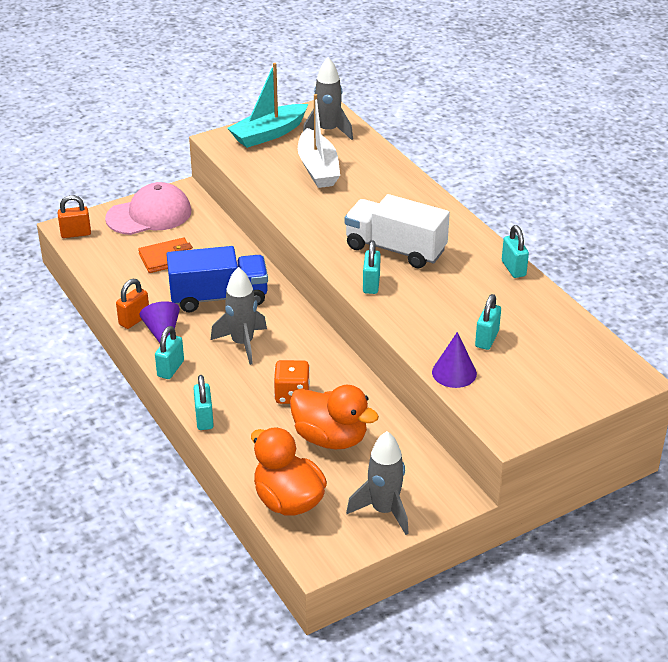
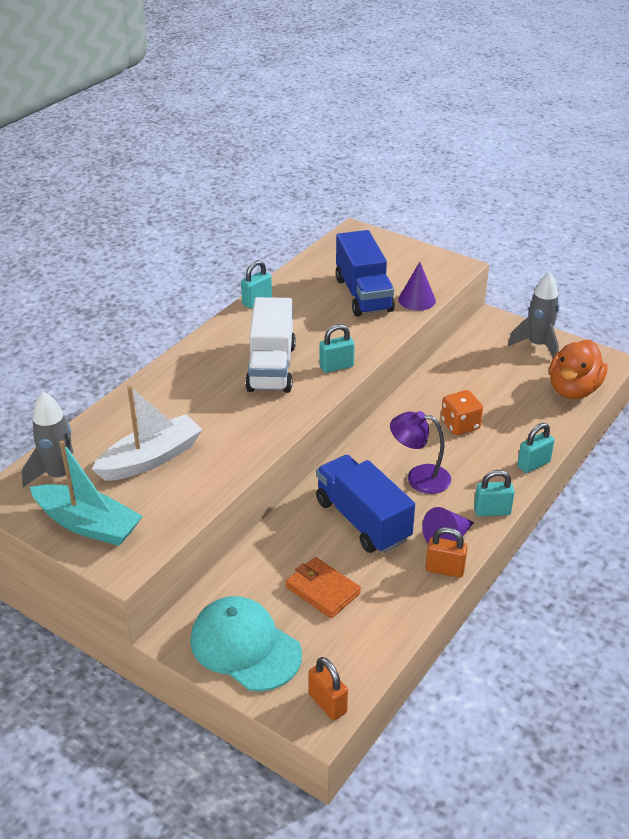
camera: 115 degrees left, 0 degrees up
pink cap [105,182,191,235] -> turquoise cap [190,596,302,692]
grey rocket [211,267,267,365] -> purple lamp [390,411,451,494]
orange duck [290,385,379,449] -> none
turquoise padlock [475,294,501,350] -> blue truck [335,230,395,316]

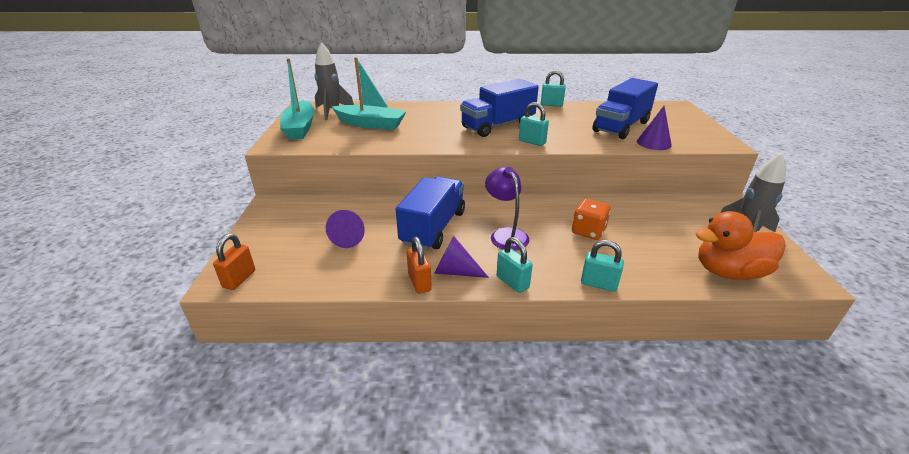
camera: 55 degrees right, 5 degrees down
white boat [92,386,203,481] -> turquoise boat [332,57,407,130]
turquoise cap [190,596,302,692] -> none
white truck [245,297,296,393] -> blue truck [460,79,539,137]
orange wallet [285,557,361,618] -> purple cone [326,210,365,248]

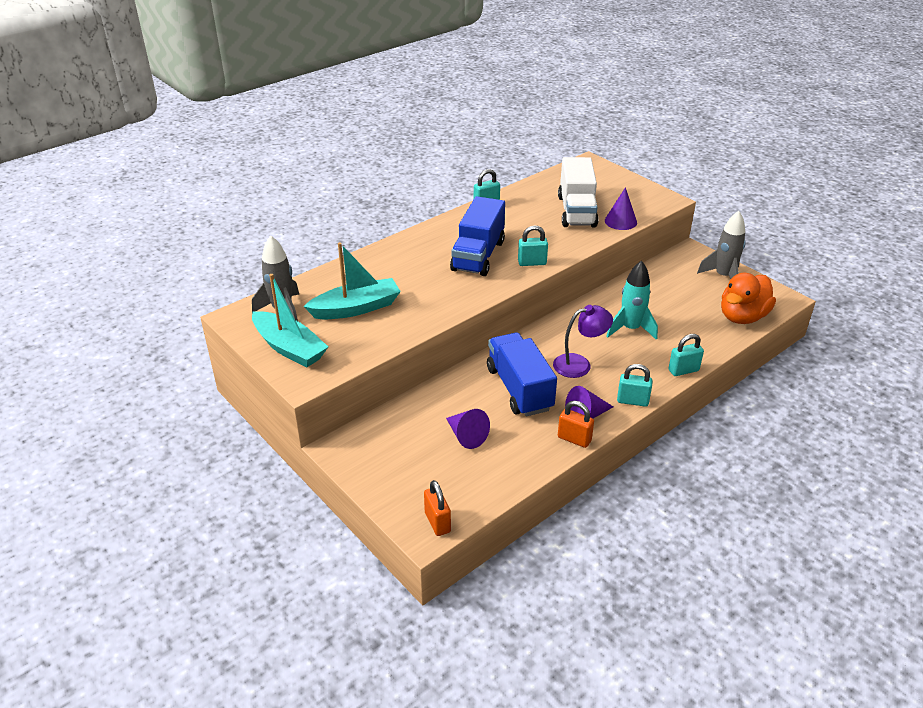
camera: 40 degrees left, 5 degrees up
purple lamp [485,167,529,251] -> purple lamp turned 135 degrees clockwise [553,305,613,378]
orange dice [572,198,611,240] -> turquoise rocket [606,260,658,340]
blue truck [592,78,658,139] -> white truck [558,157,598,227]

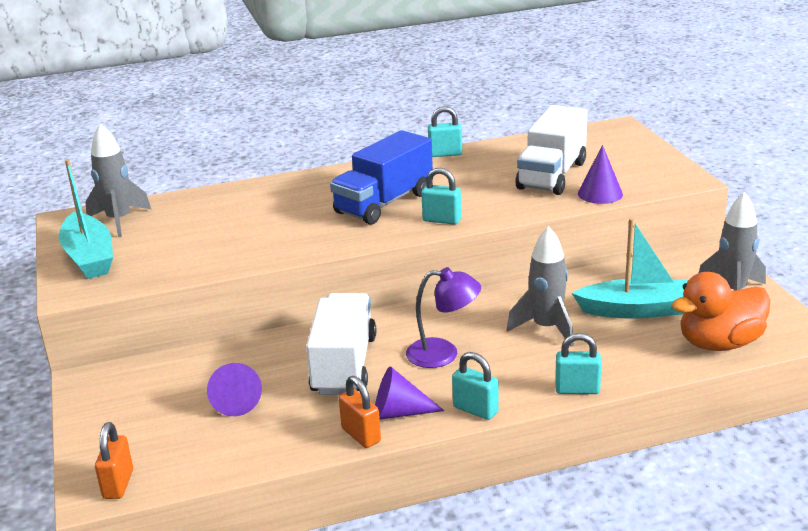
camera: 25 degrees right, 10 degrees down
turquoise boat [304,242,401,319] -> turquoise boat moved to [572,218,689,318]
blue truck [487,333,557,416] -> white truck [306,293,376,395]
turquoise rocket [606,260,658,340] -> grey rocket [507,226,574,347]

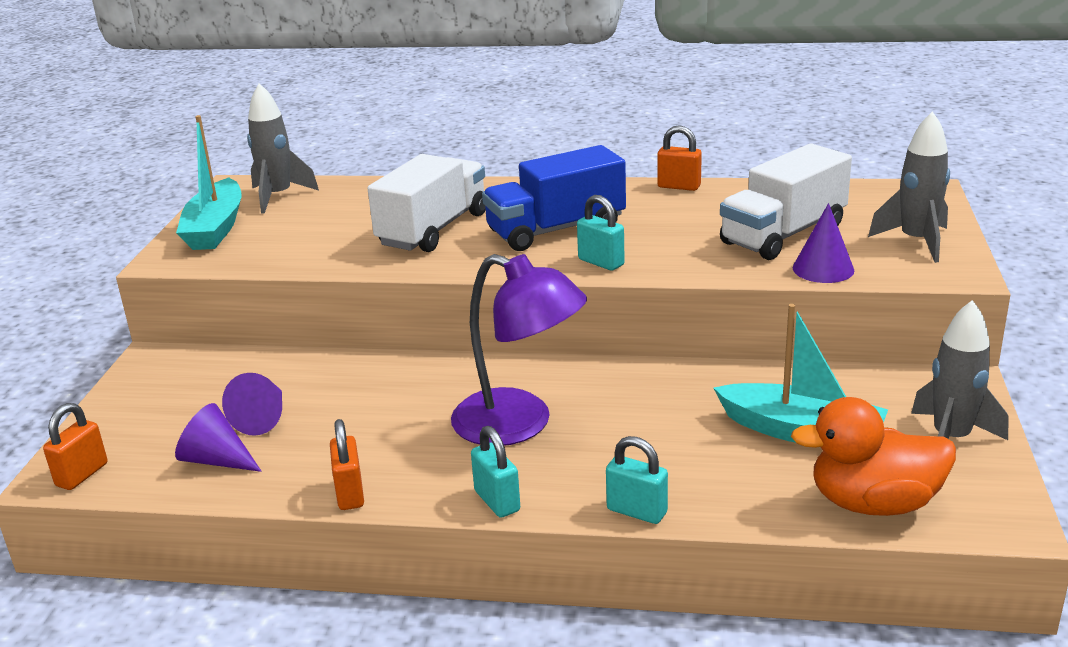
camera: 25 degrees right, 0 degrees up
white truck [306,293,376,395] -> white truck moved to [367,154,486,252]
purple cone [375,366,445,420] -> purple cone moved to [175,403,262,472]
purple lamp [406,267,481,368] -> purple lamp [451,254,587,446], size x1.53
turquoise padlock [428,106,462,157] -> orange padlock [657,125,702,191]
grey rocket [507,226,574,347] -> grey rocket moved to [868,111,950,263]

